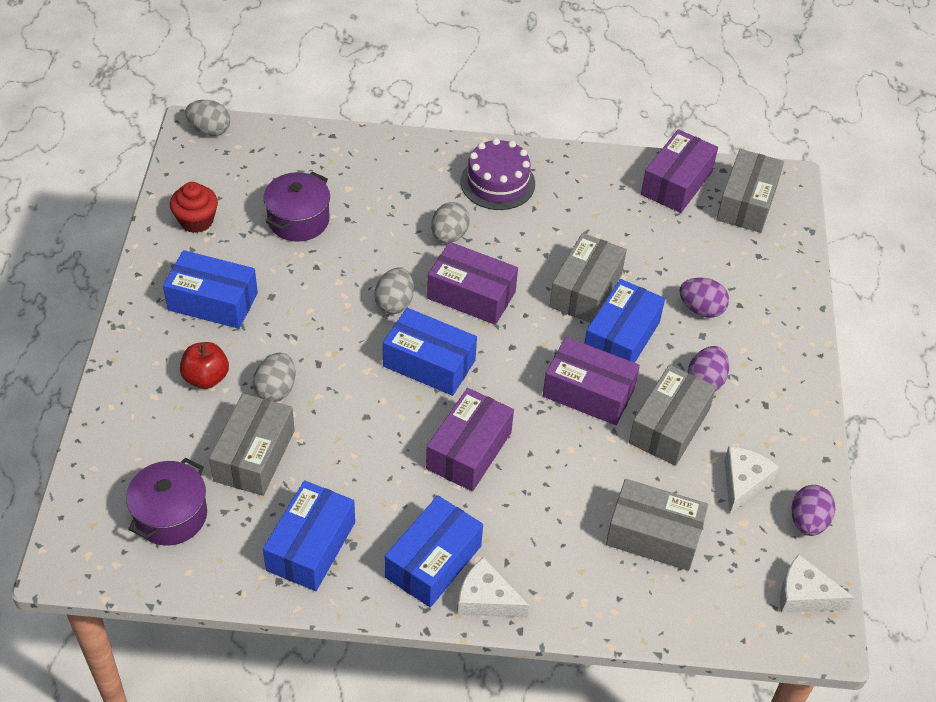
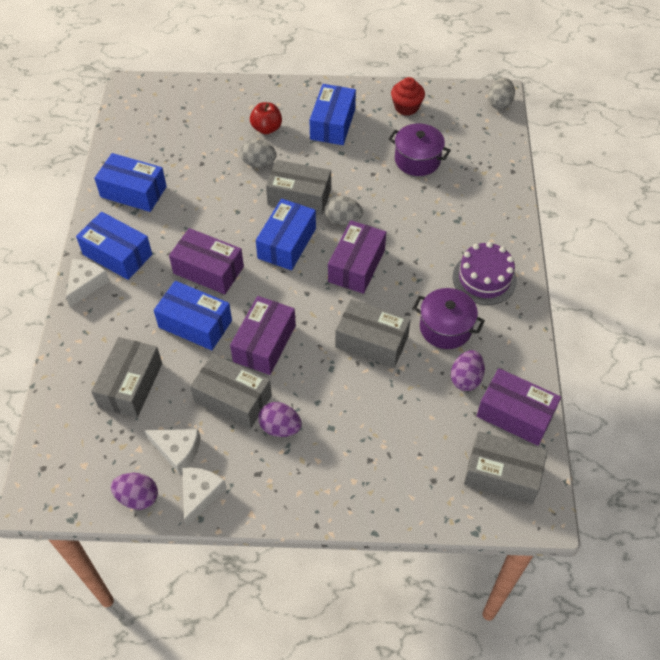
camera: 90 degrees right, 5 degrees up
purple pot [126,457,207,546] -> purple pot moved to [413,288,485,349]
grey box [209,393,295,496] -> grey box moved to [266,160,331,216]
grey egg [431,202,470,243] -> none
blue box [584,279,665,363] -> blue box moved to [154,281,232,350]
purple egg [679,277,729,318] -> purple egg moved to [451,350,485,391]
white cheese [780,554,855,613] -> white cheese moved to [183,467,227,527]

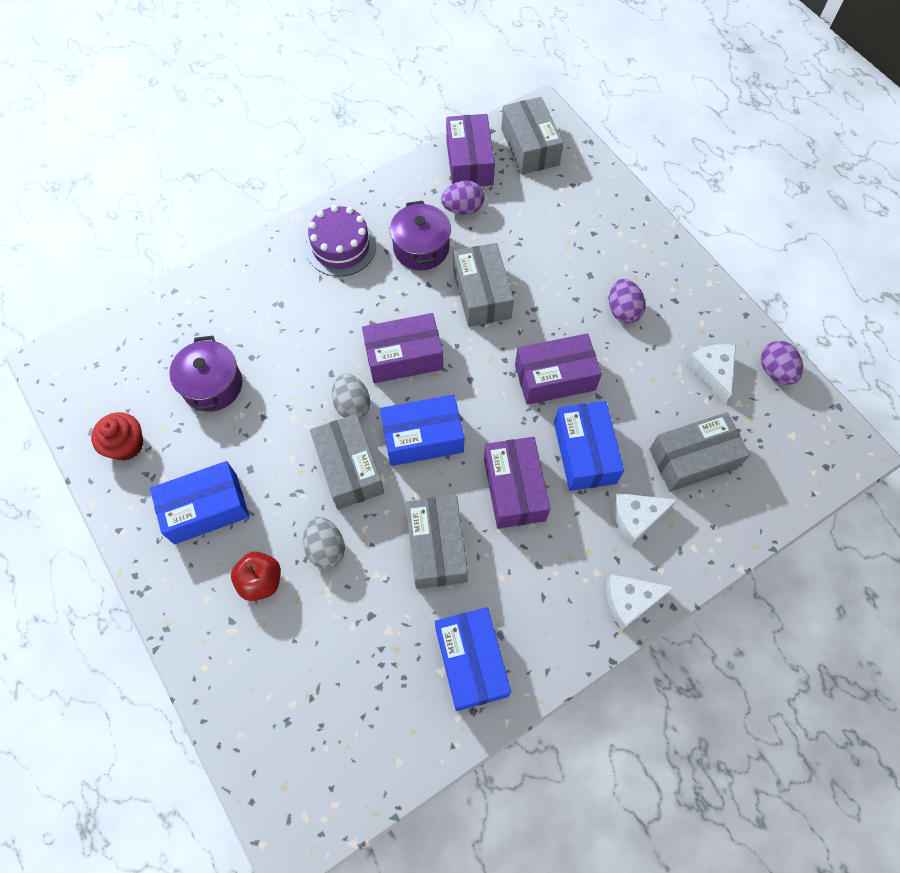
camera: 125 degrees left, 10 degrees up
blue box [76,212,152,280] -> none
white cheese [183,467,227,527] -> white cheese moved to [612,493,677,545]
grey box [190,354,272,429] -> grey box moved to [406,495,468,589]
grey egg [488,78,515,109] -> none

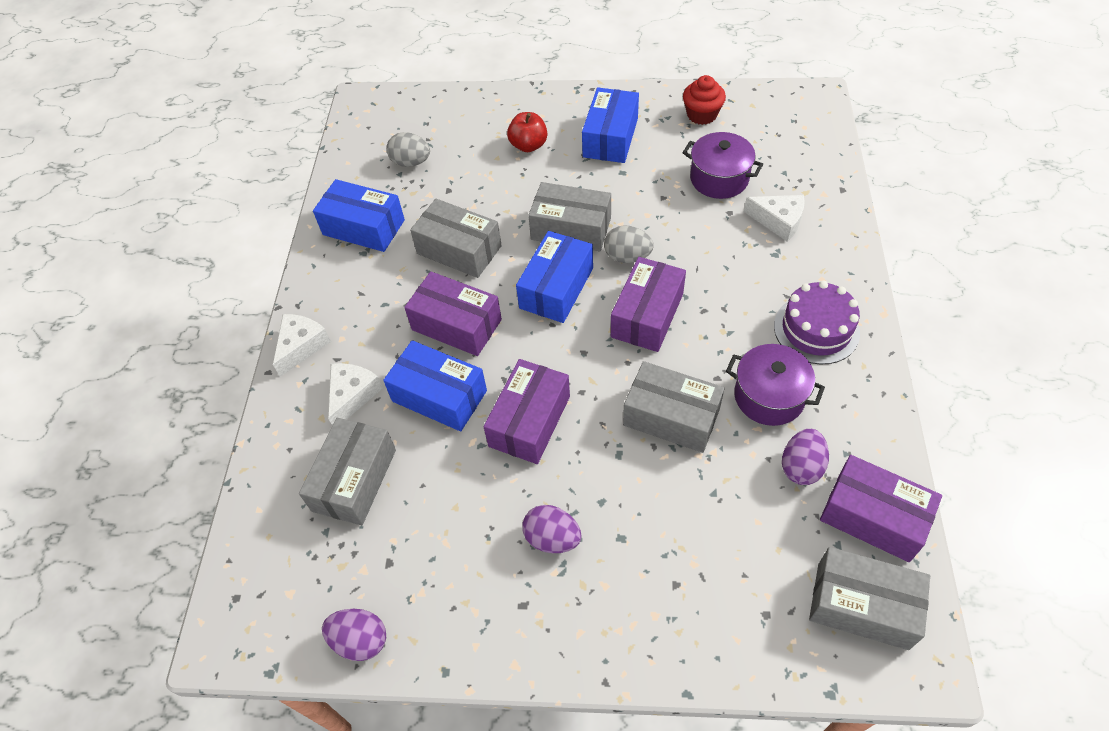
camera: 130 degrees right, 10 degrees down
grey egg [303,517,345,569] -> grey egg moved to [387,132,430,167]
white cheese [686,344,736,403] -> white cheese moved to [744,195,805,242]

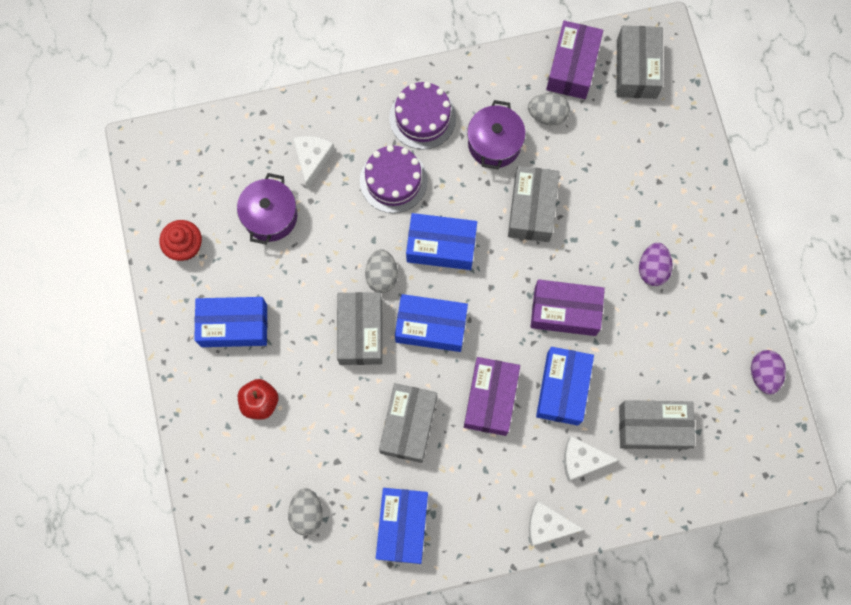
camera: 110 degrees left, 20 degrees up
purple box [611,257,686,352] -> blue box [406,213,477,270]
purple egg [782,429,829,485] -> grey egg [528,93,570,126]
none -> purple cake [360,145,428,213]

